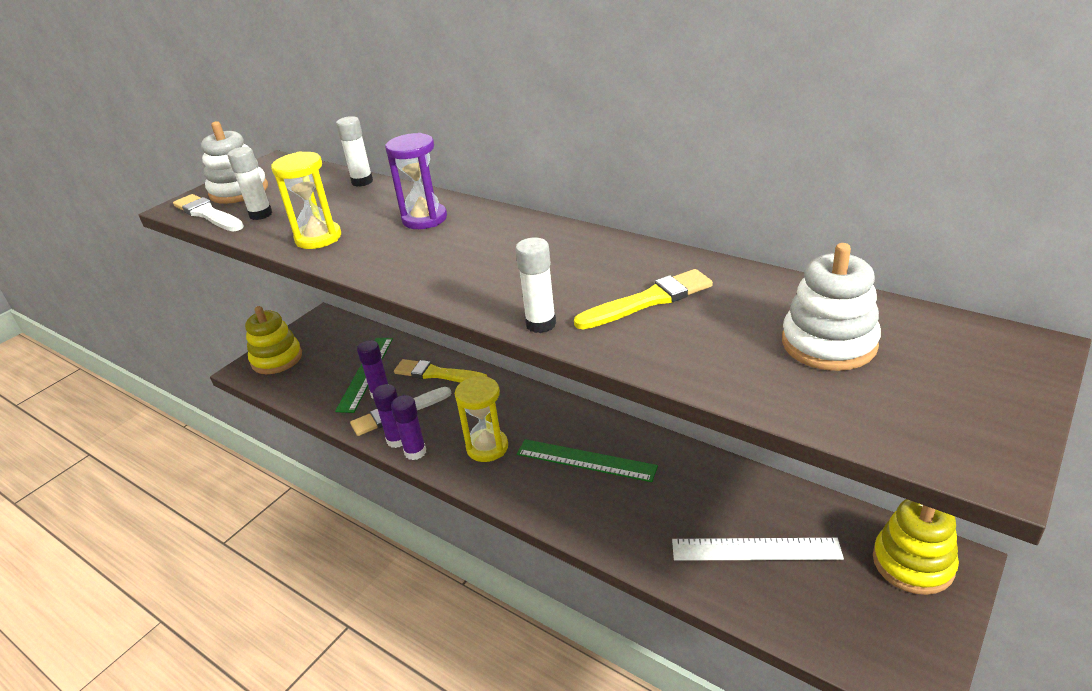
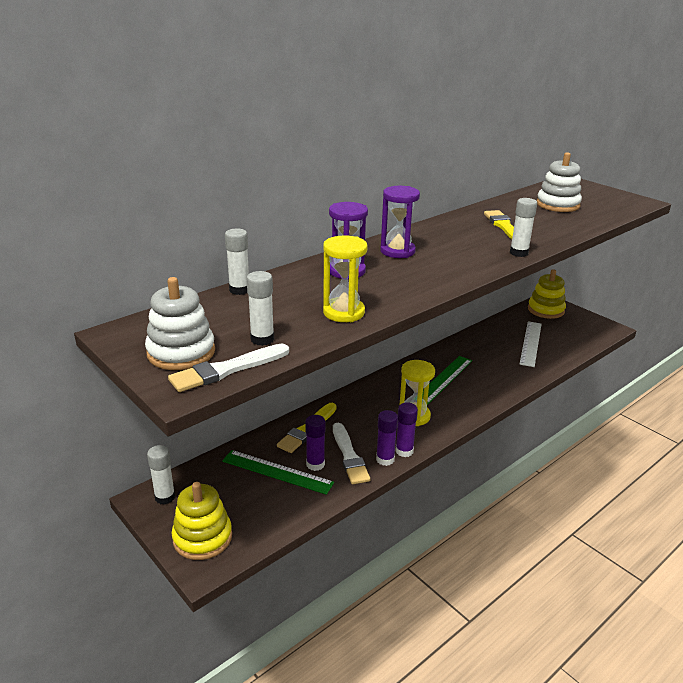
camera: 80 degrees left, 5 degrees down
none -> white glue stick [147,445,175,505]
none -> purple hourglass [380,186,420,258]

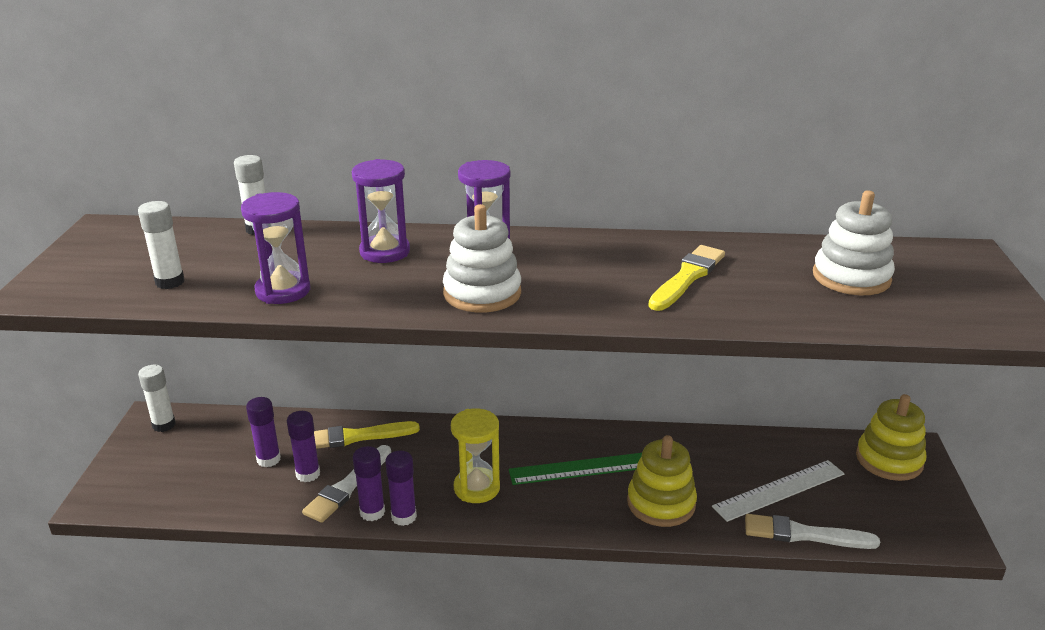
camera: 45 degrees right, 0 degrees up
white stacking toy [145,277,215,370] -> white stacking toy moved to [443,204,521,313]
white brush [168,344,289,392] -> white brush moved to [745,514,880,549]
yellow stacking toy [172,482,232,560] -> yellow stacking toy moved to [627,435,697,527]
green ruler [222,450,334,495] -> purple glue stick [246,397,281,467]
yellow hourglass [323,236,368,322] -> purple hourglass [241,192,311,304]
white glue stick [510,198,537,257] -> none

